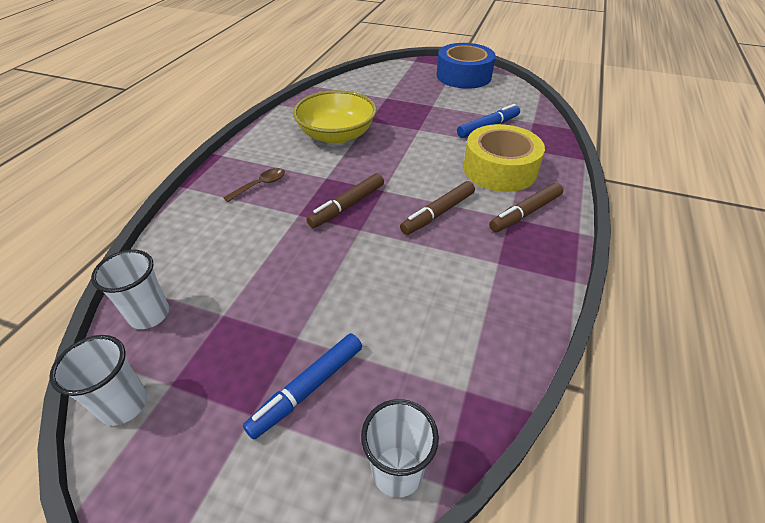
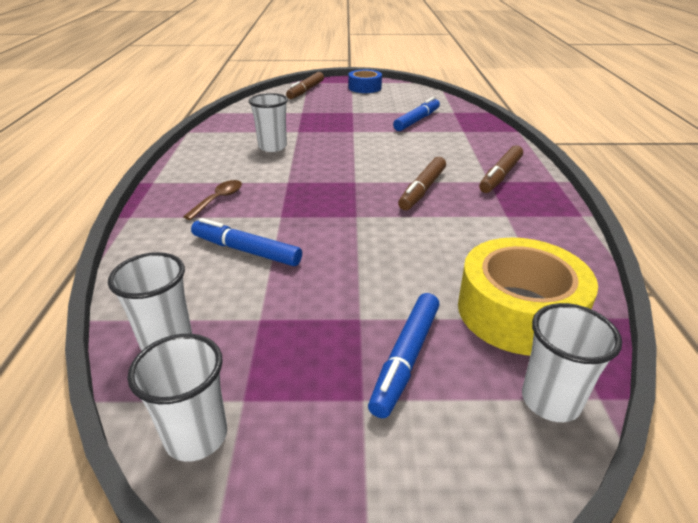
camera: 20 degrees left, 10 degrees down
yellow bowl [293,90,376,144] -> white cup [248,93,288,152]
brown marker [306,173,384,228] -> brown marker moved to [286,72,324,99]
blue tape [437,43,496,89] -> blue tape [348,70,382,93], size x0.60
yellow tape [463,124,545,192] -> yellow tape moved to [458,238,598,355]
none -> blue marker [191,218,302,266]

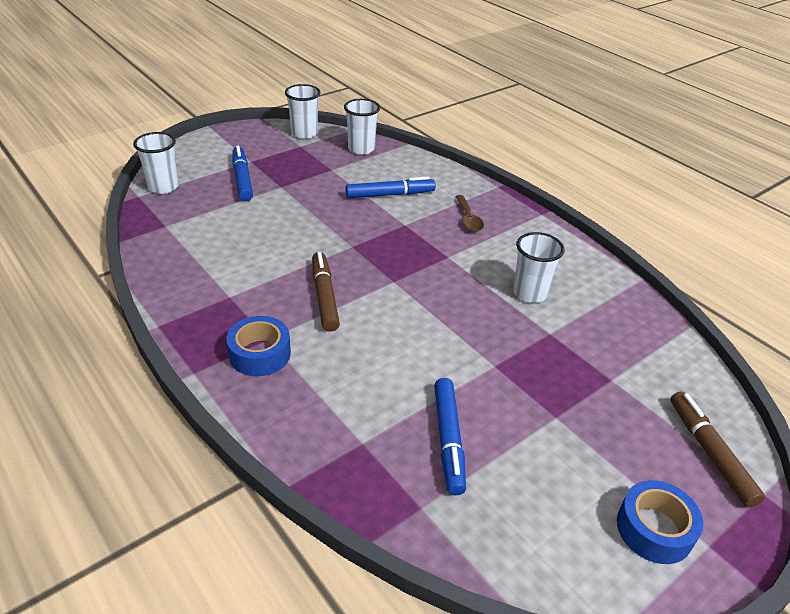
camera: 140 degrees right, 5 degrees up
yellow tape [458,238,598,355] -> none
brown marker [479,145,523,193] -> blue tape [226,316,291,376]

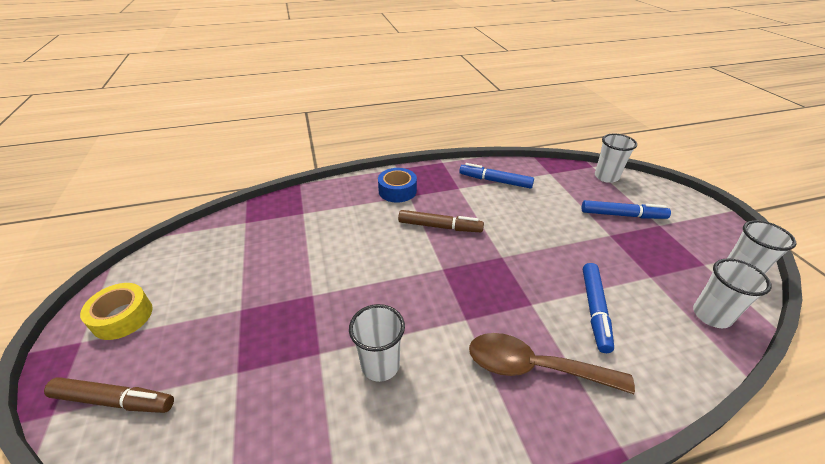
camera: 115 degrees right, 0 degrees up
blue marker [434,378,466,495] -> blue marker moved to [459,163,534,189]
brown spoon [455,195,484,232] -> brown spoon [469,333,635,394], size x1.80
blue tape [617,480,703,564] -> yellow tape [80,283,153,340]

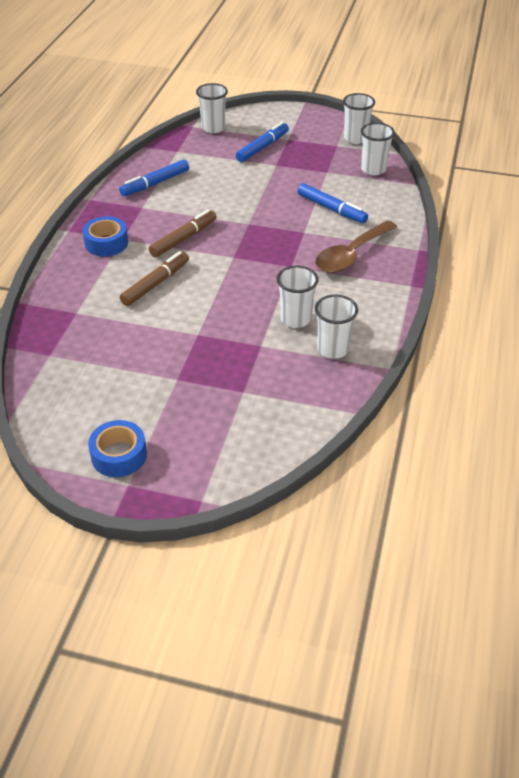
camera: 60 degrees left, 5 degrees up
brown marker [44,377,174,413] -> brown marker moved to [120,251,189,306]
yellow tape [80,283,153,340] -> blue tape [88,420,147,477]
none -> white cup [315,295,358,359]

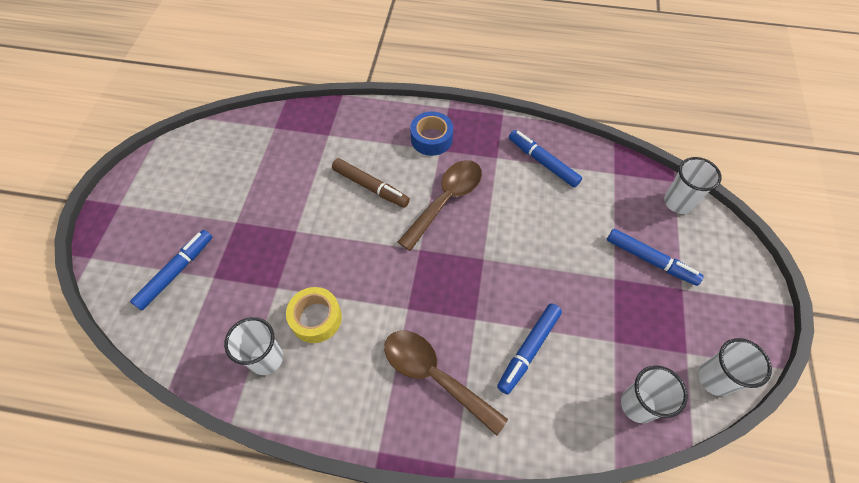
camera: 85 degrees right, 15 degrees up
blue tape [88,420,147,477] -> none
brown marker [149,209,217,257] -> brown spoon [398,160,482,251]
white cup [277,266,319,328] -> yellow tape [286,287,342,343]
none -> blue marker [130,230,212,310]

